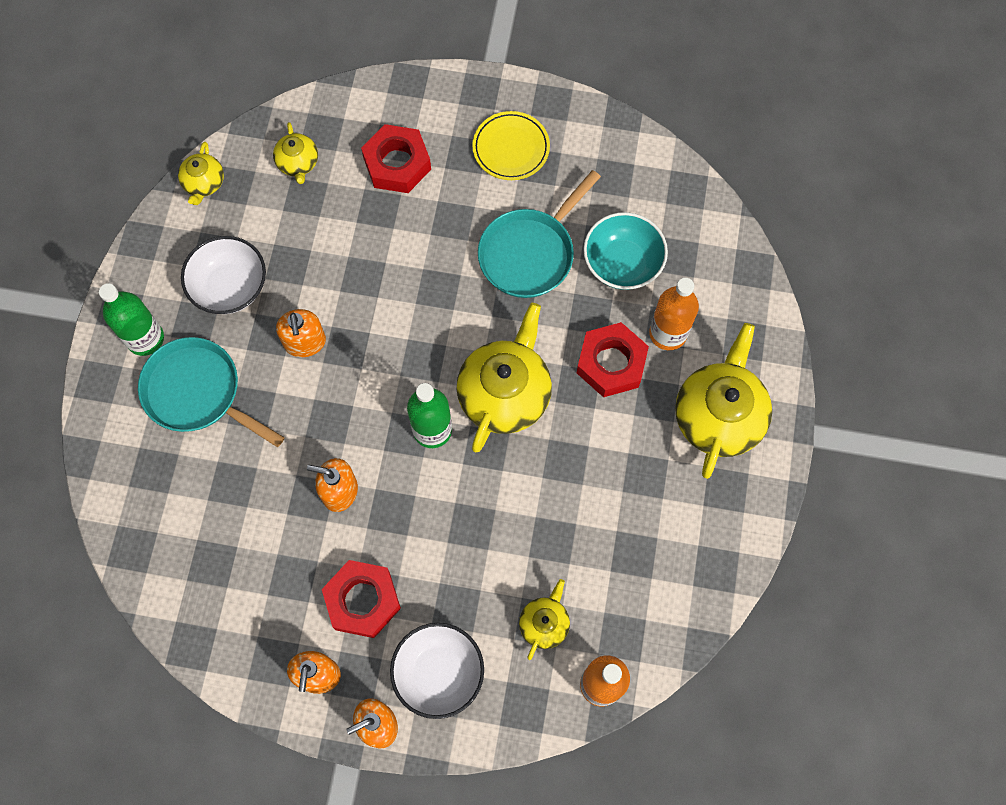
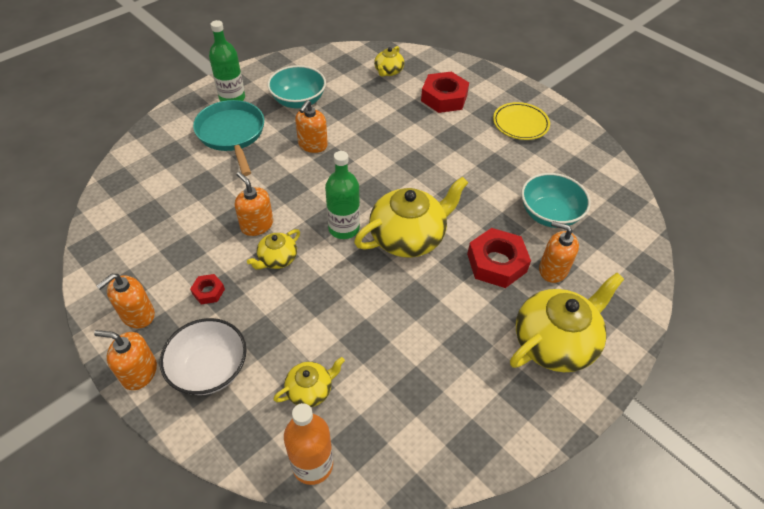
camera: 35 degrees right, 20 degrees down
yellow teapot [178,142,224,205] -> yellow teapot moved to [247,229,300,269]
white bowl [181,236,266,314] -> turquoise bowl [267,65,326,109]
red nut [322,560,401,638] -> red nut [190,274,225,304], size x0.49
turquoise pan [478,170,601,298] -> none
orange bottle [649,278,699,350] -> orange soap dispenser [539,221,579,283]

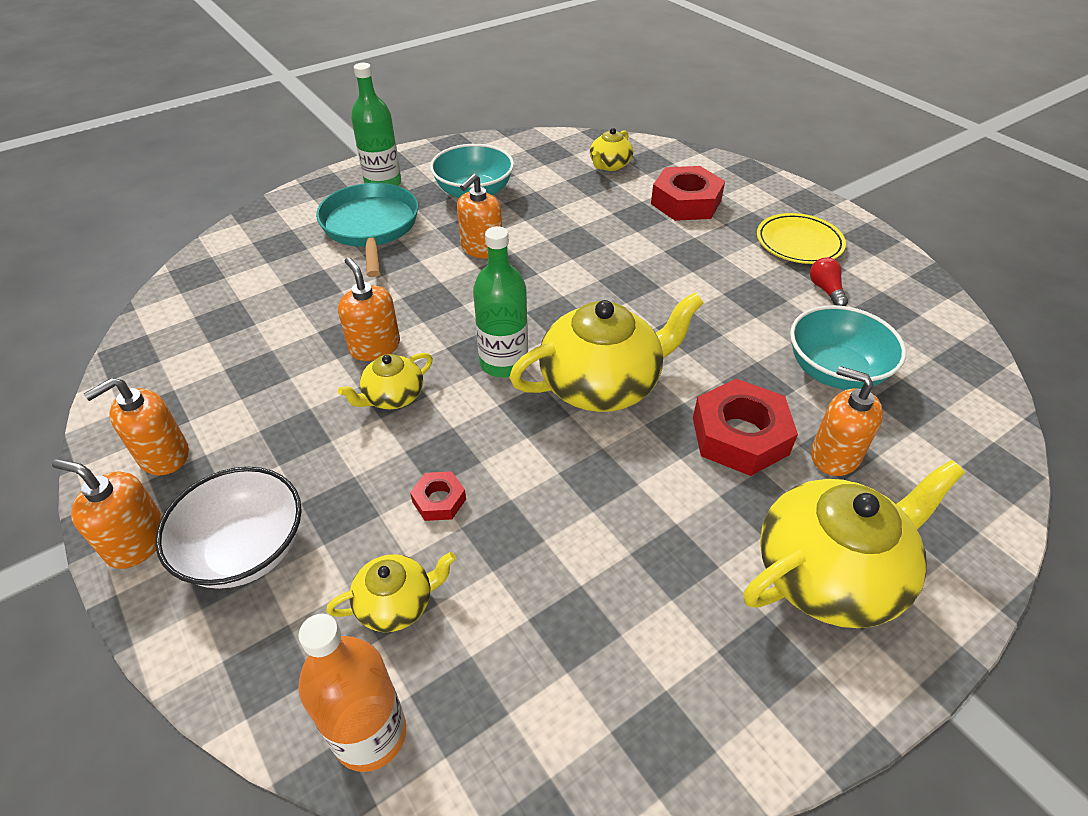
camera: 10 degrees right, 5 degrees down
red nut [190,274,225,304] -> red nut moved to [410,471,466,521]
none -> red light bulb [810,257,848,306]

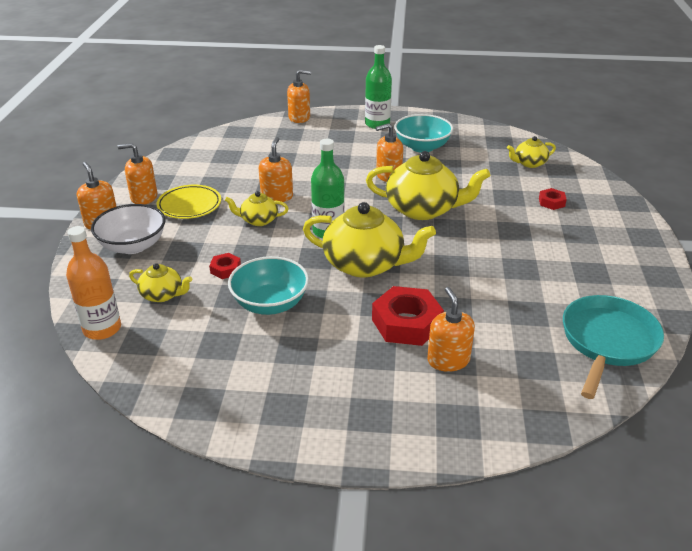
camera: 40 degrees right, 10 degrees down
turquoise pan [316,183,418,277] -> turquoise pan moved to [563,295,664,399]
red nut [651,166,725,221] -> red nut [539,188,567,210], size x0.49
yellow teapot [743,460,965,628] -> yellow teapot moved to [366,151,490,220]
yellow plate [757,213,846,264] -> yellow plate moved to [157,185,221,219]
turquoise bowl [790,305,906,390] -> turquoise bowl moved to [228,256,309,315]
red light bulb [810,257,848,306] -> none
none -> orange soap dispenser [287,70,311,123]

